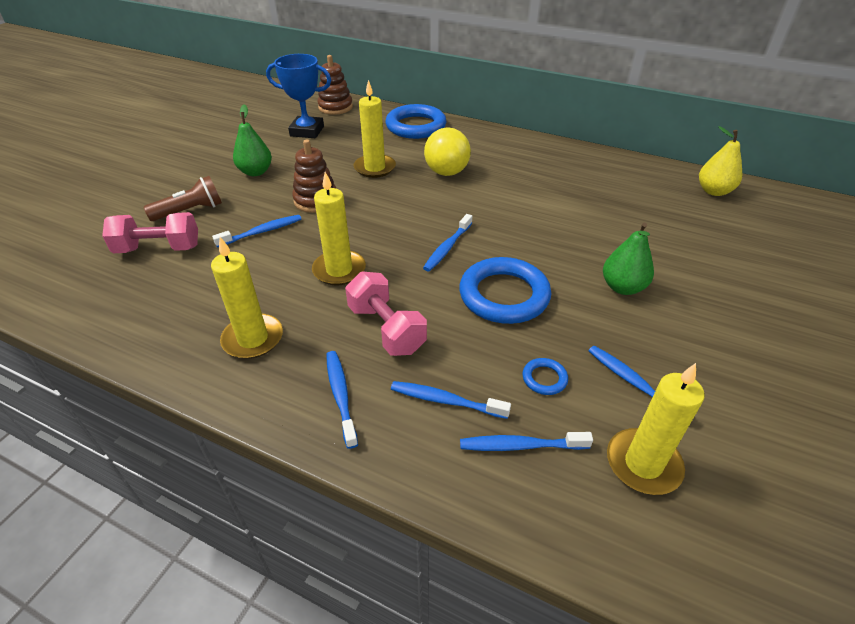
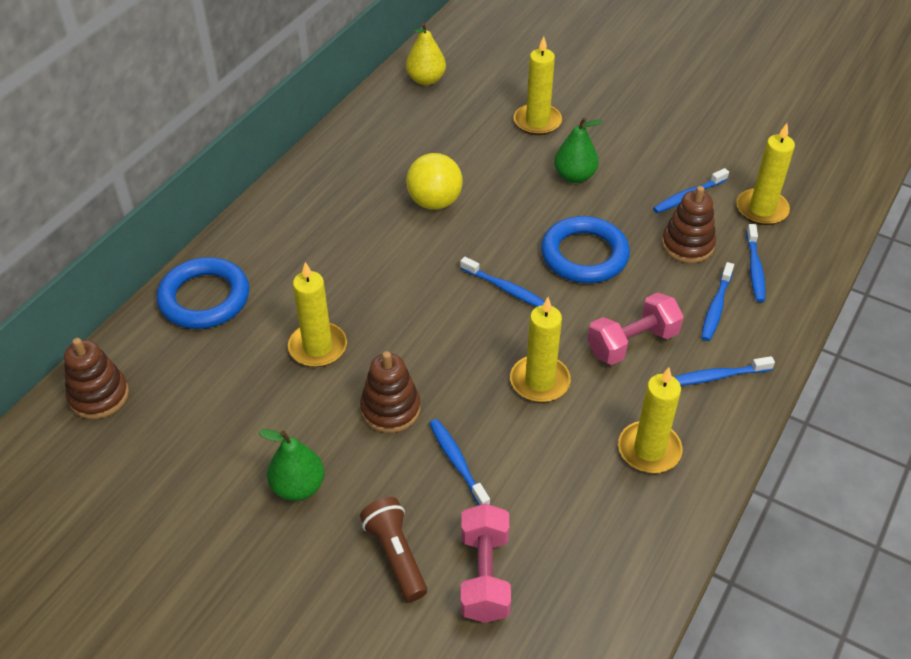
camera: 85 degrees left, 5 degrees up
blue trophy [266,54,331,138] -> none
yellow ball [424,128,471,176] -> yellow ball moved to [406,153,463,210]
blue ring [522,358,568,395] -> brown stacking toy [662,186,716,263]
none -> yellow candle [514,36,562,135]

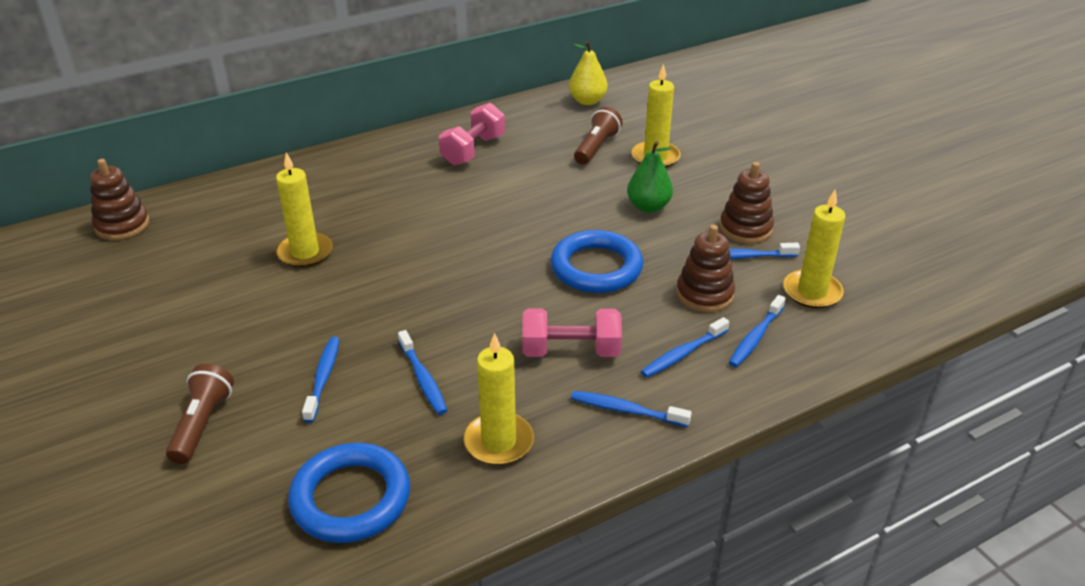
camera: 30 degrees right, 10 degrees down
blue ring [157,257,249,329] -> blue ring moved to [288,443,410,543]
green pear [259,429,324,501] -> none
brown stacking toy [360,351,420,433] -> brown stacking toy moved to [719,162,774,244]
yellow ball [406,153,463,210] -> none
blue toothbrush [460,257,545,307] -> blue toothbrush moved to [398,330,447,415]
pink dumbbell [461,503,511,623] -> pink dumbbell moved to [439,103,505,166]
yellow candle [510,297,571,402] -> none
none -> brown flashlight [574,107,622,164]

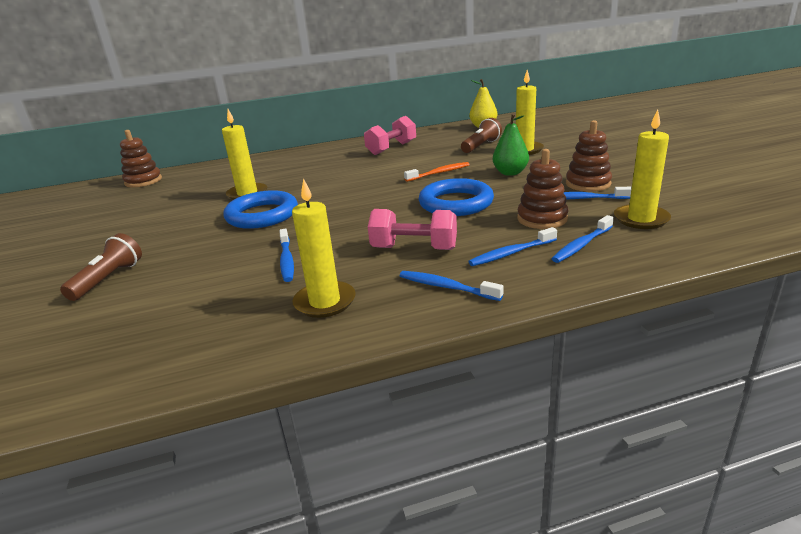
camera: 15 degrees right, 10 degrees down
blue ring [288,443,410,543] -> blue ring moved to [223,190,298,229]
blue toothbrush [302,337,339,423] -> none
none -> orange toothbrush [404,162,470,182]

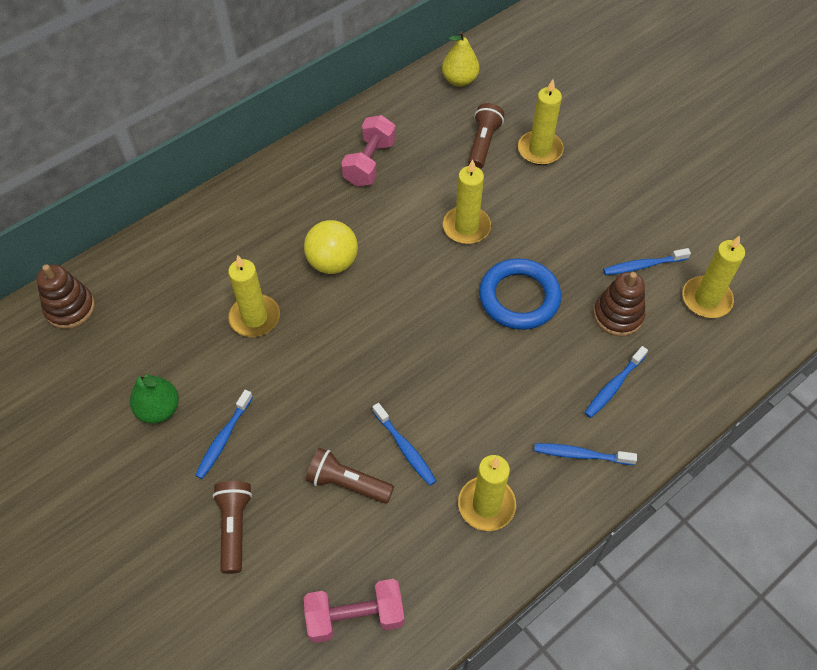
camera: 25 degrees left, 30 degrees up
blue ring [223,190,298,229] -> none
pink dumbbell [368,209,457,250] -> pink dumbbell moved to [304,579,404,643]
orange toothbrush [404,162,470,182] -> yellow candle [443,159,491,244]
green pear [493,113,529,176] -> green pear moved to [130,373,179,424]
blue toothbrush [551,215,614,263] -> blue toothbrush moved to [195,390,253,479]
brown stacking toy [566,120,612,192] -> none
none -> yellow ball [304,220,358,274]
none -> brown flashlight [306,448,394,504]

